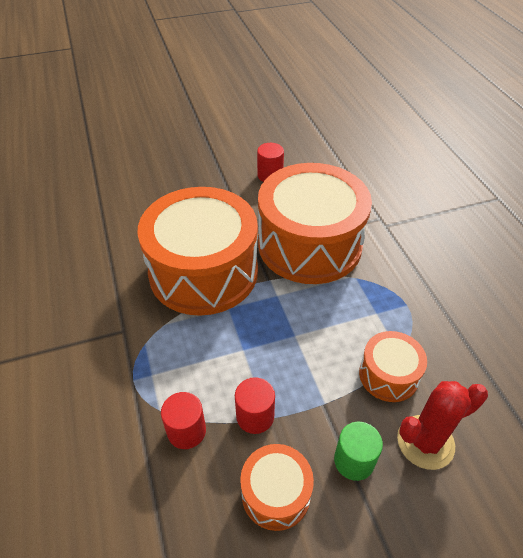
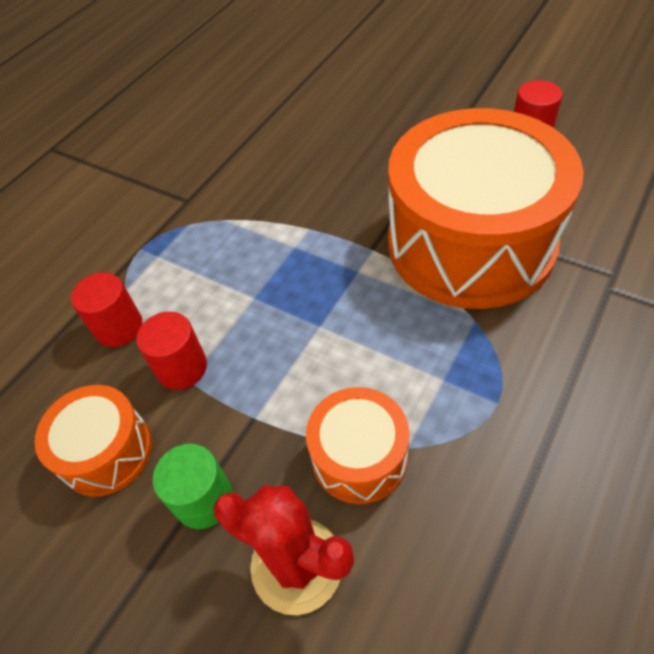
camera: 55 degrees right, 5 degrees up
orange drum [137,187,258,316] -> none

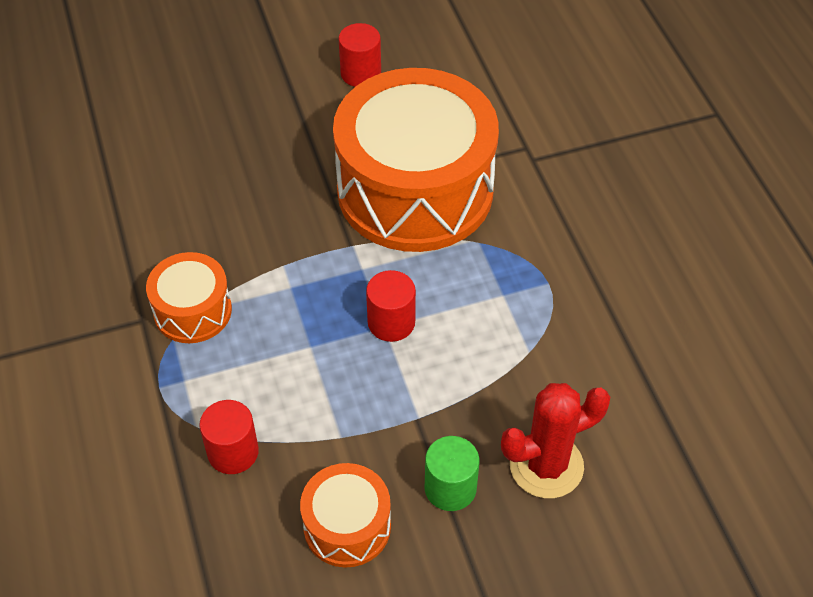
camera: 55 degrees left, 0 degrees up
red cylinder [136,312,207,390] -> red cylinder moved to [366,270,416,342]
orange drum [306,387,410,504] -> orange drum moved to [146,252,232,343]

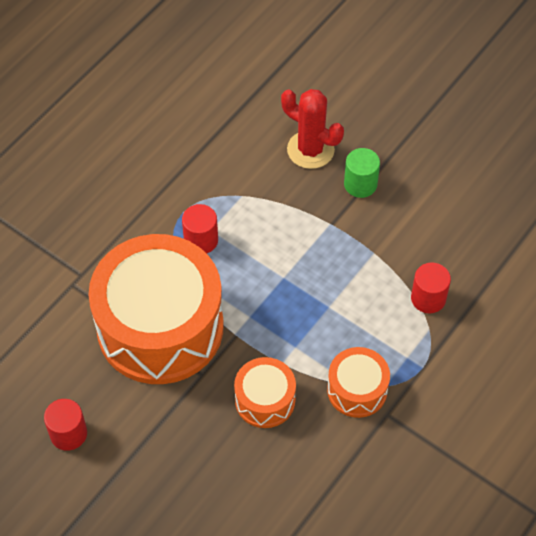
camera: 125 degrees left, 5 degrees up
orange drum [300,463,391,567] -> orange drum moved to [234,357,296,428]
red cylinder [366,270,416,342] -> red cylinder moved to [182,204,218,253]

